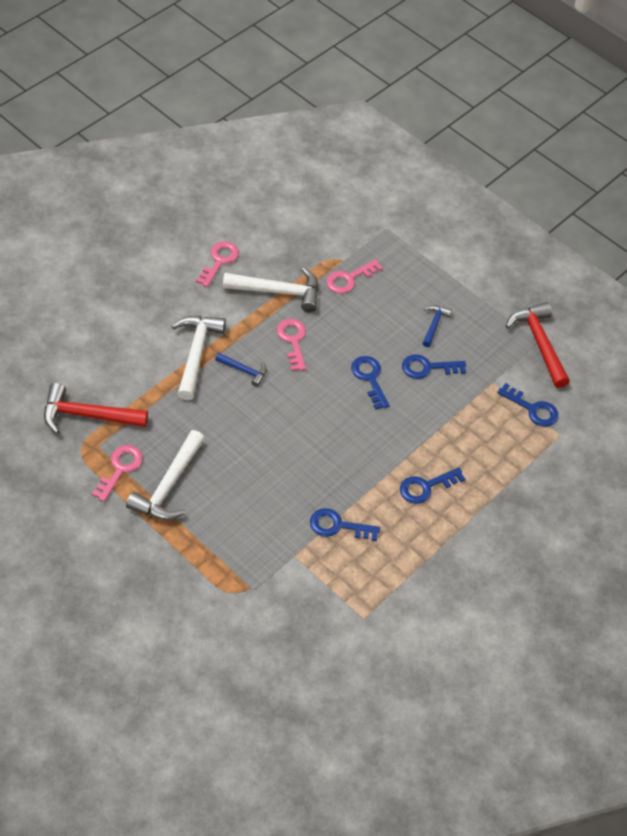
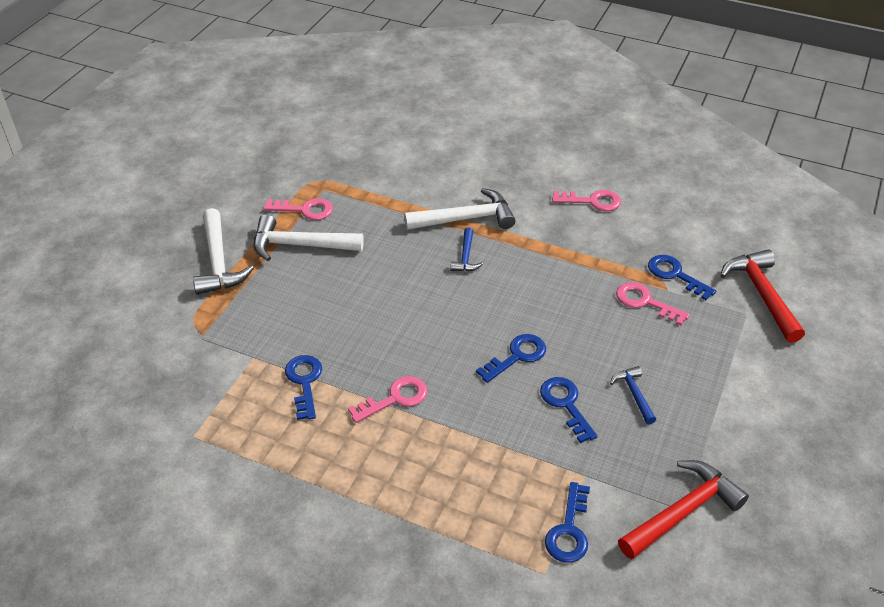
camera: 75 degrees right, 10 degrees down
red hammer [44,383,148,434] -> red hammer moved to [720,249,805,343]
white hammer [223,267,318,312] -> white hammer moved to [193,208,254,295]
pink key [277,319,306,371] -> pink key moved to [348,376,427,423]
blue key [400,467,465,504] -> blue key moved to [648,255,716,300]
blue hammer [423,305,452,347] -> blue hammer turned 105 degrees counterclockwise [610,366,656,424]

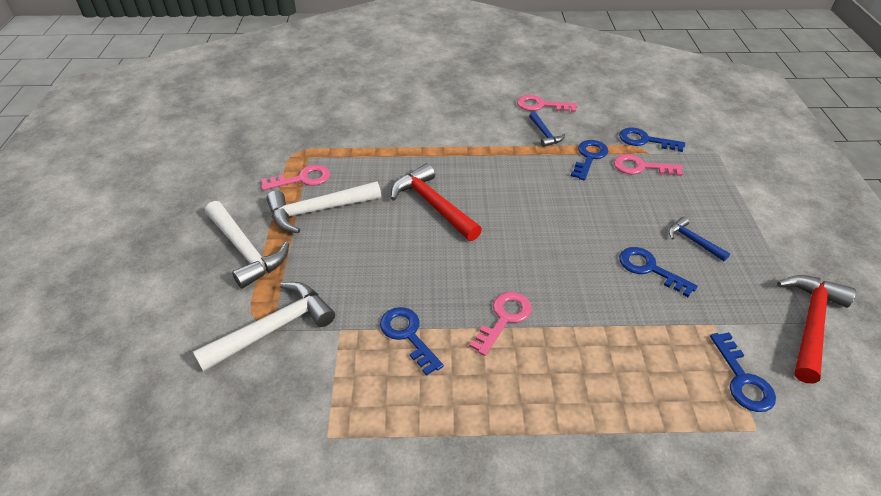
camera: 25 degrees left, 0 degrees up
white hammer [404,188,515,230] -> white hammer moved to [193,282,335,372]
blue hammer [450,227,483,271] -> blue hammer moved to [529,112,565,147]
blue key [476,334,546,383] -> blue key moved to [571,140,608,180]
pink key [552,190,621,211] -> pink key turned 150 degrees counterclockwise [517,95,577,112]
red hammer [720,249,805,343] -> red hammer moved to [391,163,482,241]

